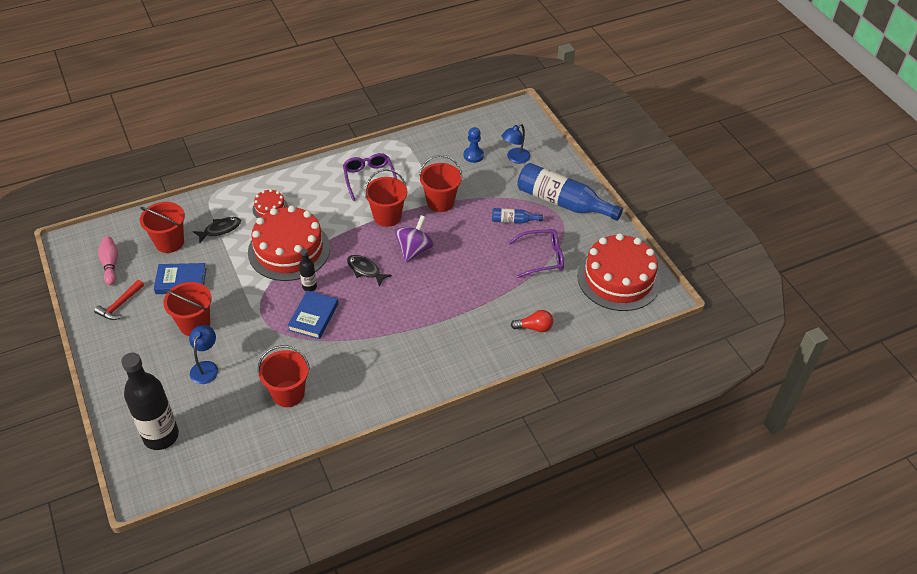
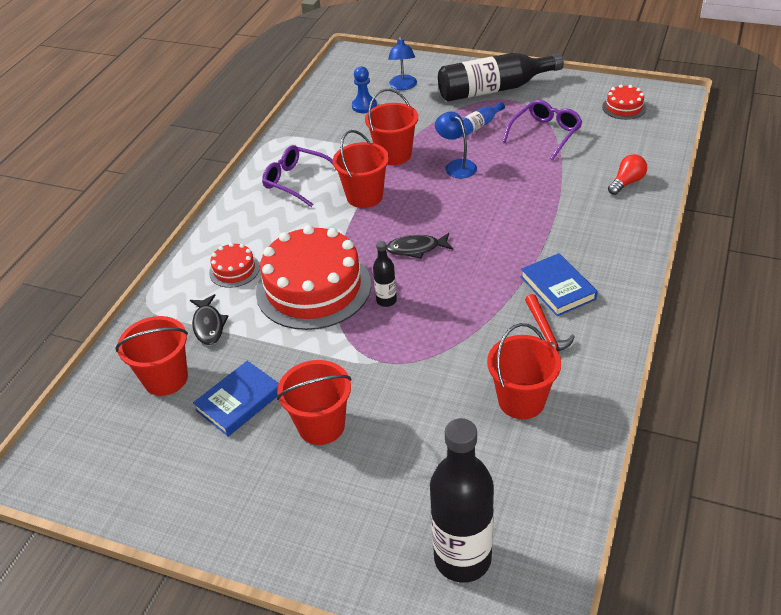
camera: 40 degrees left, 5 degrees down
red hammer [94,280,144,320] -> red hammer moved to [525,294,575,352]
pink bowling pin [98,236,118,285] -> none
blue lamp [189,325,218,384] -> blue lamp moved to [435,112,477,179]
black fish [193,217,241,243] -> black fish turned 150 degrees clockwise [190,294,228,345]
blue book [287,291,338,339] -> blue book moved to [521,253,598,316]
purple spinning top [395,215,434,263] -> none
blue bottle [517,163,623,221] -> black bottle [438,53,564,101]
red cake [577,233,661,311] -> red cake [602,85,646,120], size x0.45

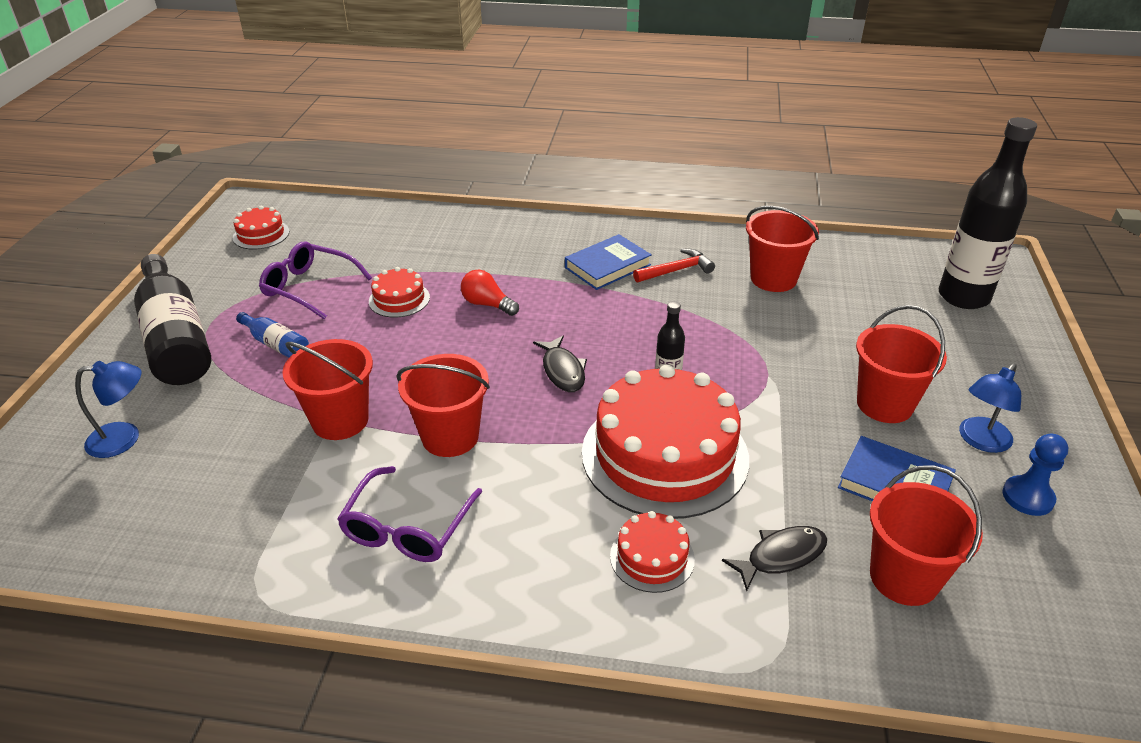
camera: 105 degrees left, 5 degrees down
blue pawn [352,66,377,113] -> blue pawn moved to [1002,434,1068,516]
blue lamp [435,112,477,179] -> blue lamp moved to [959,363,1021,453]
red light bulb [608,154,647,195] -> red light bulb moved to [461,270,519,316]
none -> red cake [369,267,430,318]

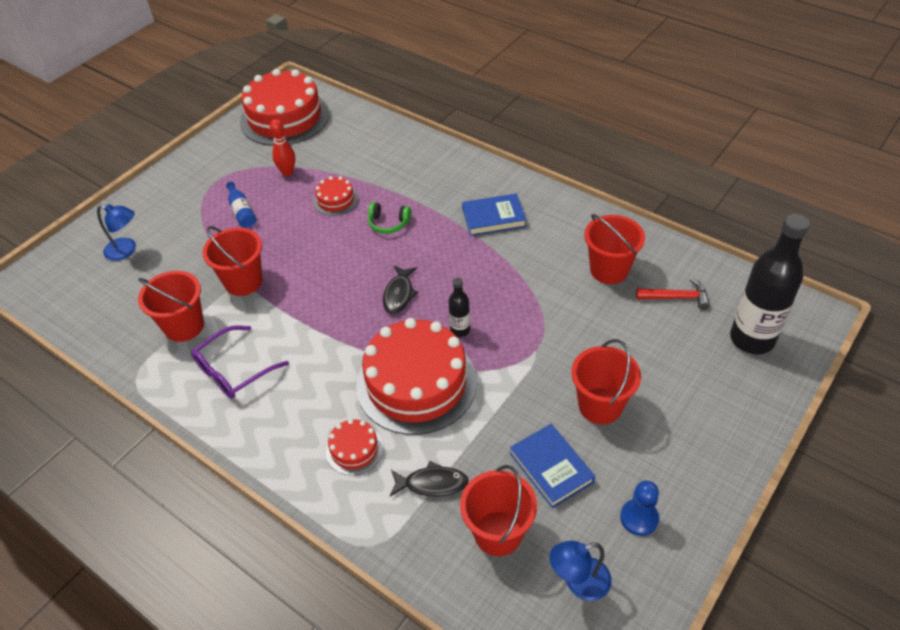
camera: 30 degrees right, 10 degrees up
black bottle [134,254,211,385] -> none
red cake [233,206,289,249] -> red cake [240,69,329,146], size x2.22
purple glasses [259,241,372,319] -> red bowling pin [270,119,295,176]
red bucket [396,354,490,457] -> red bucket moved to [138,271,204,342]
red light bulb [461,270,519,316] -> green headphones [368,202,411,234]
red hammer [633,248,715,282] -> red hammer moved to [636,278,710,310]
blue lamp [959,363,1021,453] -> blue lamp moved to [549,541,612,601]

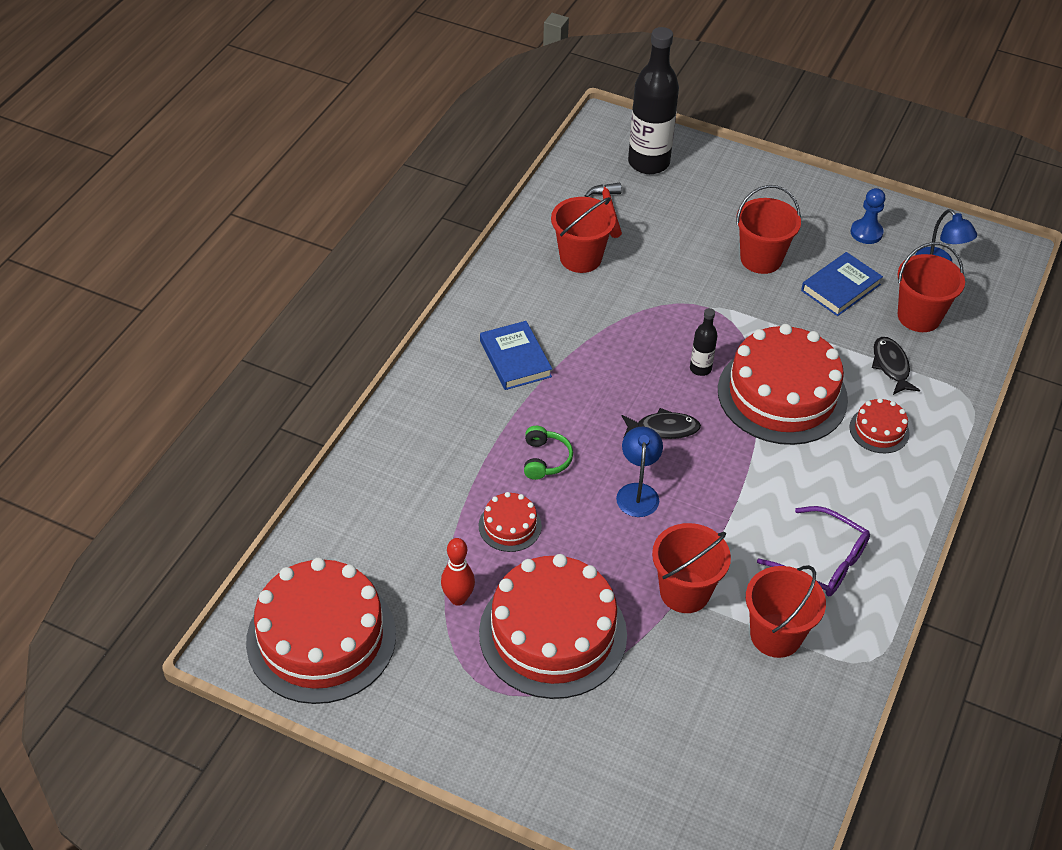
camera: 105 degrees left, 0 degrees up
blue lamp [97,204,136,261] -> blue lamp moved to [616,427,663,517]
blue bottle [226,182,256,228] -> red cake [479,554,627,699]

